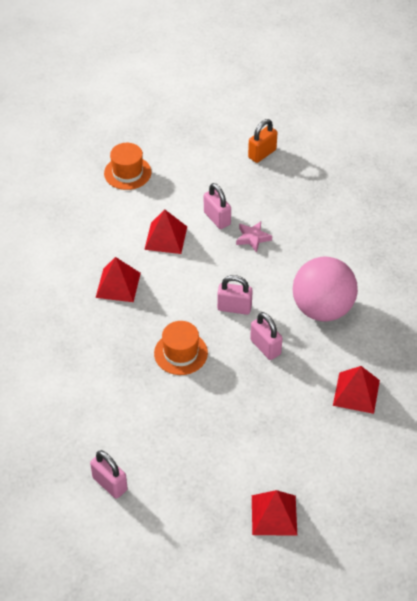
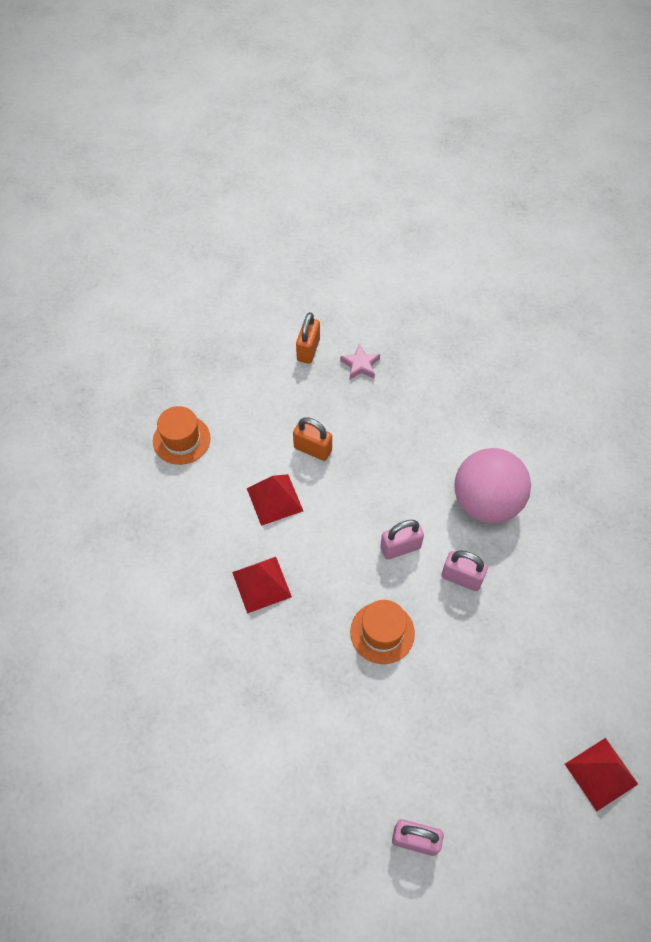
camera: 30 degrees left, 10 degrees up
pink padlock [204,183,231,229] -> orange padlock [293,417,332,461]
pink star [236,221,272,252] -> pink star moved to [340,344,380,379]
red pyramid [333,366,380,414] -> none

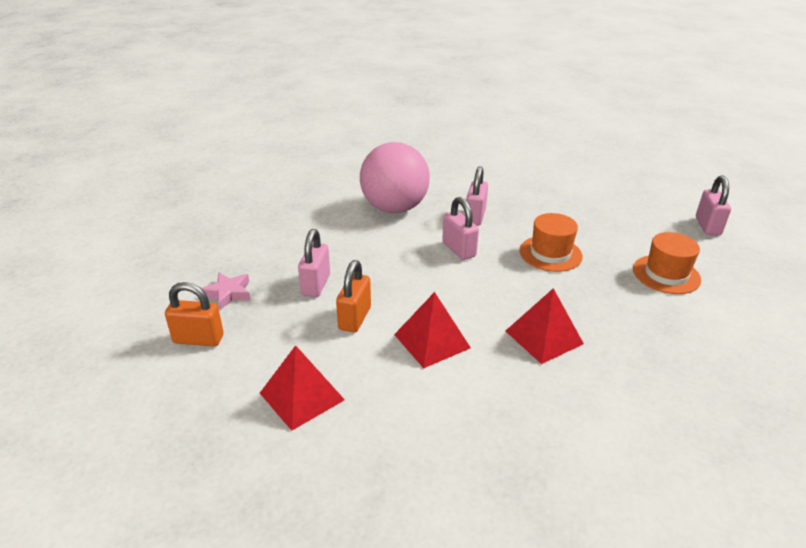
camera: 100 degrees left, 25 degrees down
orange hat [153,406,211,465] -> orange hat moved to [633,232,701,294]
red pyramid [565,738,638,811] -> red pyramid moved to [260,345,345,431]
none -> pink padlock [298,229,330,297]

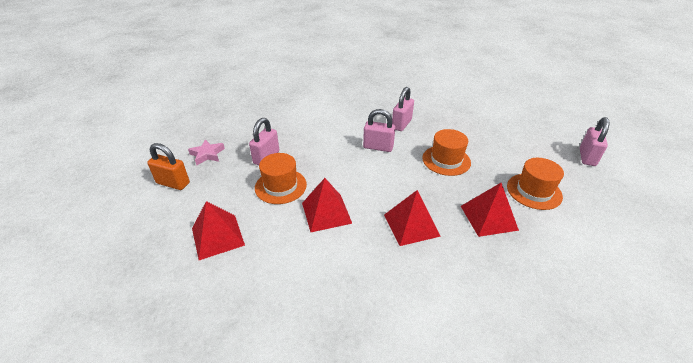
camera: 15 degrees right, 5 degrees up
orange padlock [336,260,371,333] -> orange hat [255,153,307,204]
pink ball [360,142,430,213] -> none
pink padlock [442,197,479,260] -> pink padlock turned 60 degrees counterclockwise [363,109,395,152]
none -> red pyramid [461,183,519,237]

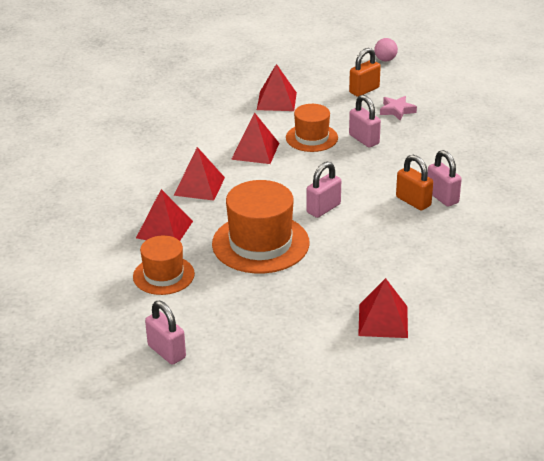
camera: 120 degrees right, 5 degrees down
pink padlock [392,87,414,131] -> pink padlock moved to [427,150,462,207]
orange hat [422,129,471,176] -> orange hat [212,180,309,273], size x1.64
none -> red pyramid [358,278,408,338]
none -> pink ball [374,38,398,61]
none -> orange padlock [396,155,433,211]

